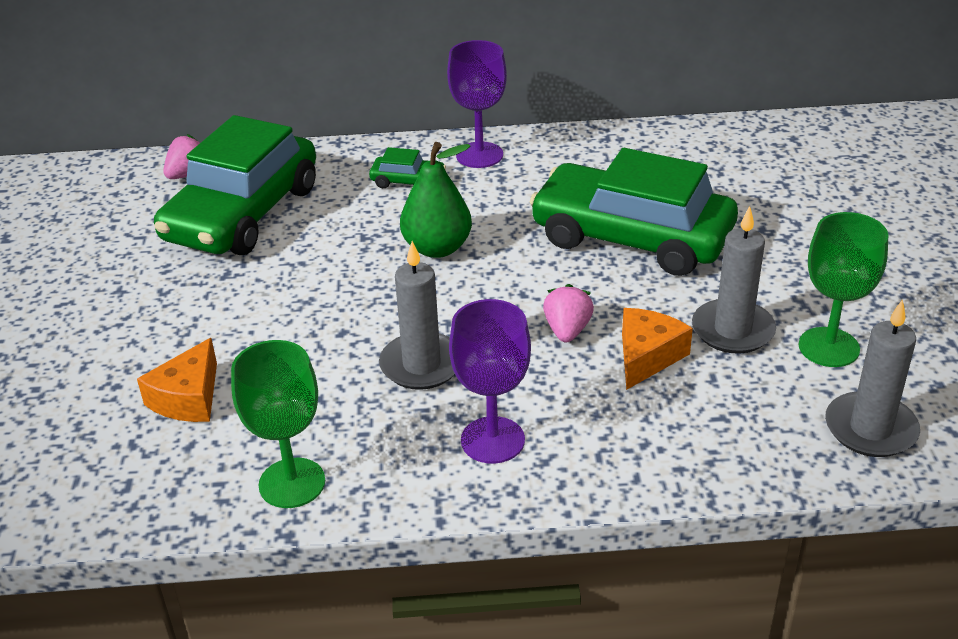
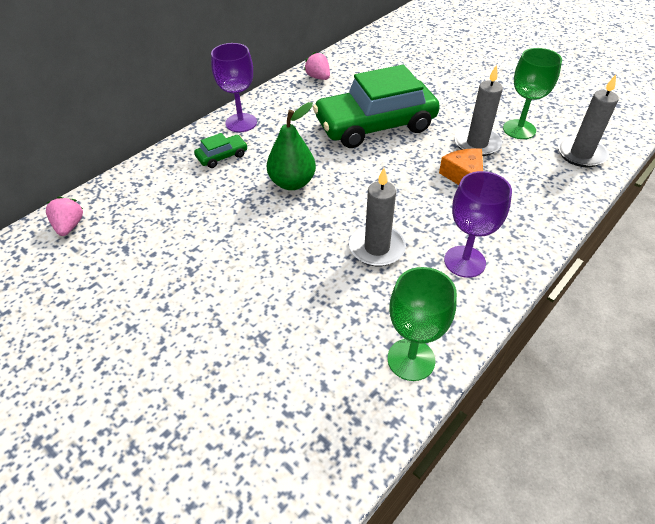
camera: 45 degrees left, 10 degrees up
orange cheese [137,338,217,422] -> none
green car [154,115,316,255] -> none
pink strawberry [543,284,594,342] -> pink strawberry moved to [304,52,330,80]

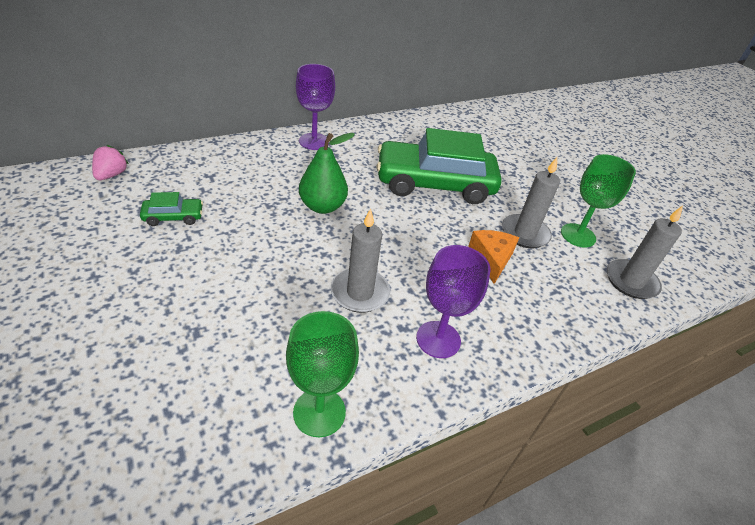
camera: 15 degrees right, 5 degrees down
green car [194,133,248,168] -> green car moved to [140,192,203,226]
pink strawberry [304,52,330,80] -> none

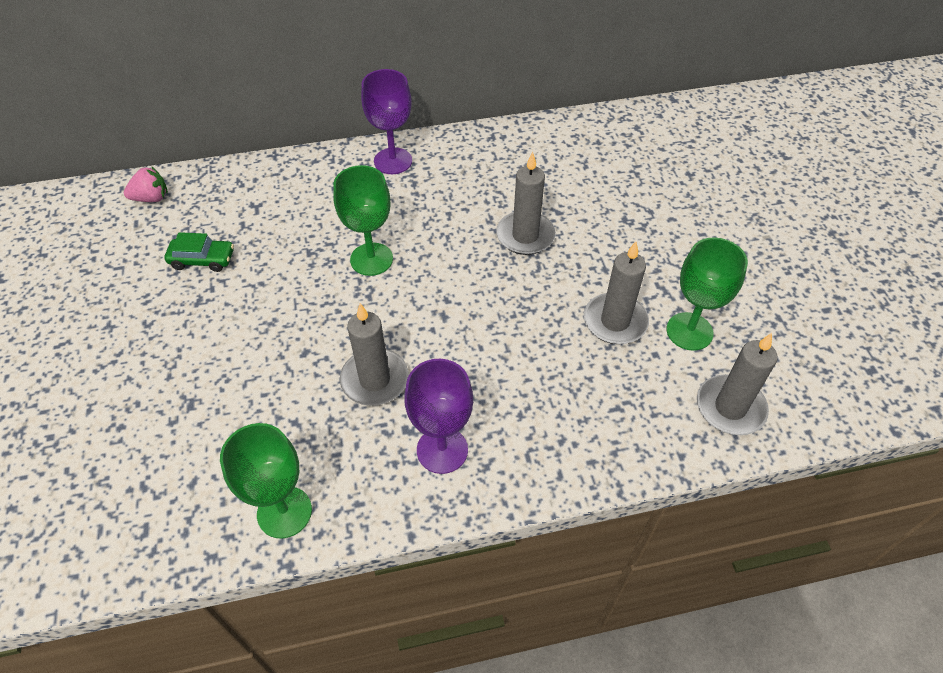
camera: 20 degrees right, 10 degrees up
pink strawberry [92,145,129,180] -> pink strawberry turned 45 degrees clockwise [124,166,168,202]
green pear [299,133,355,214] -> green goblet [333,165,393,276]
green car [376,128,502,204] -> grey candle [496,152,556,255]
orange cheese [468,230,519,284] -> none

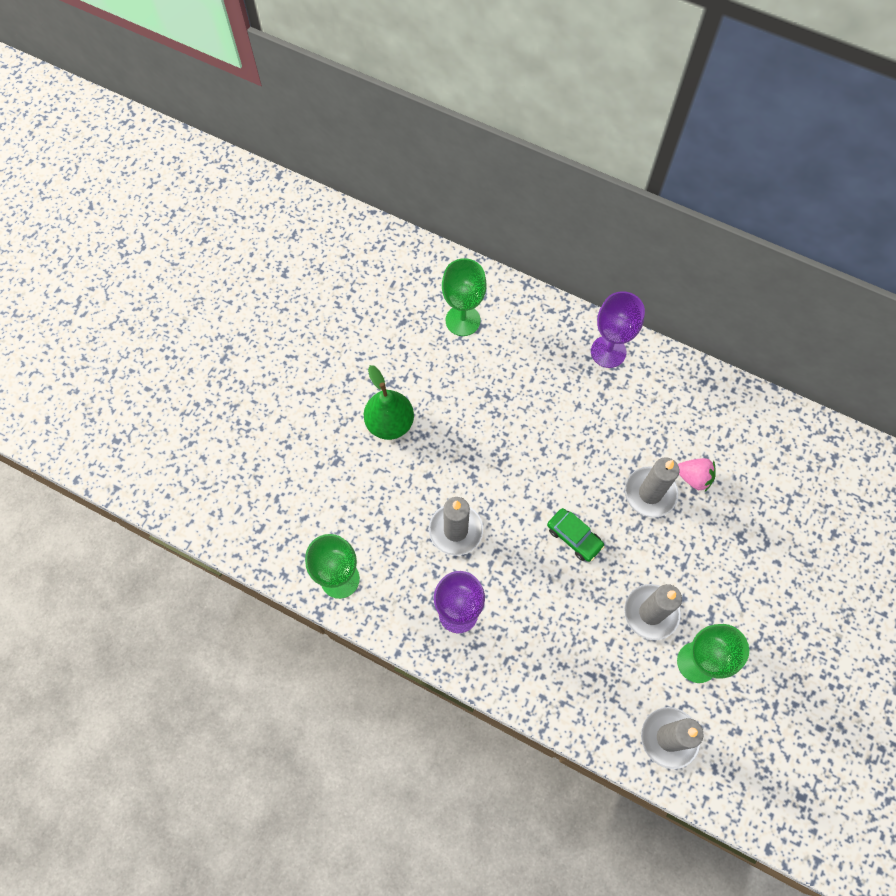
camera: 40 degrees right, 15 degrees up
pink strawberry [124,166,168,202] -> pink strawberry moved to [678,458,716,491]
green car [164,232,234,272] -> green car moved to [547,508,605,562]
green goblet [333,165,393,276] -> green goblet moved to [442,258,487,336]
none -> green pear [364,365,414,440]

